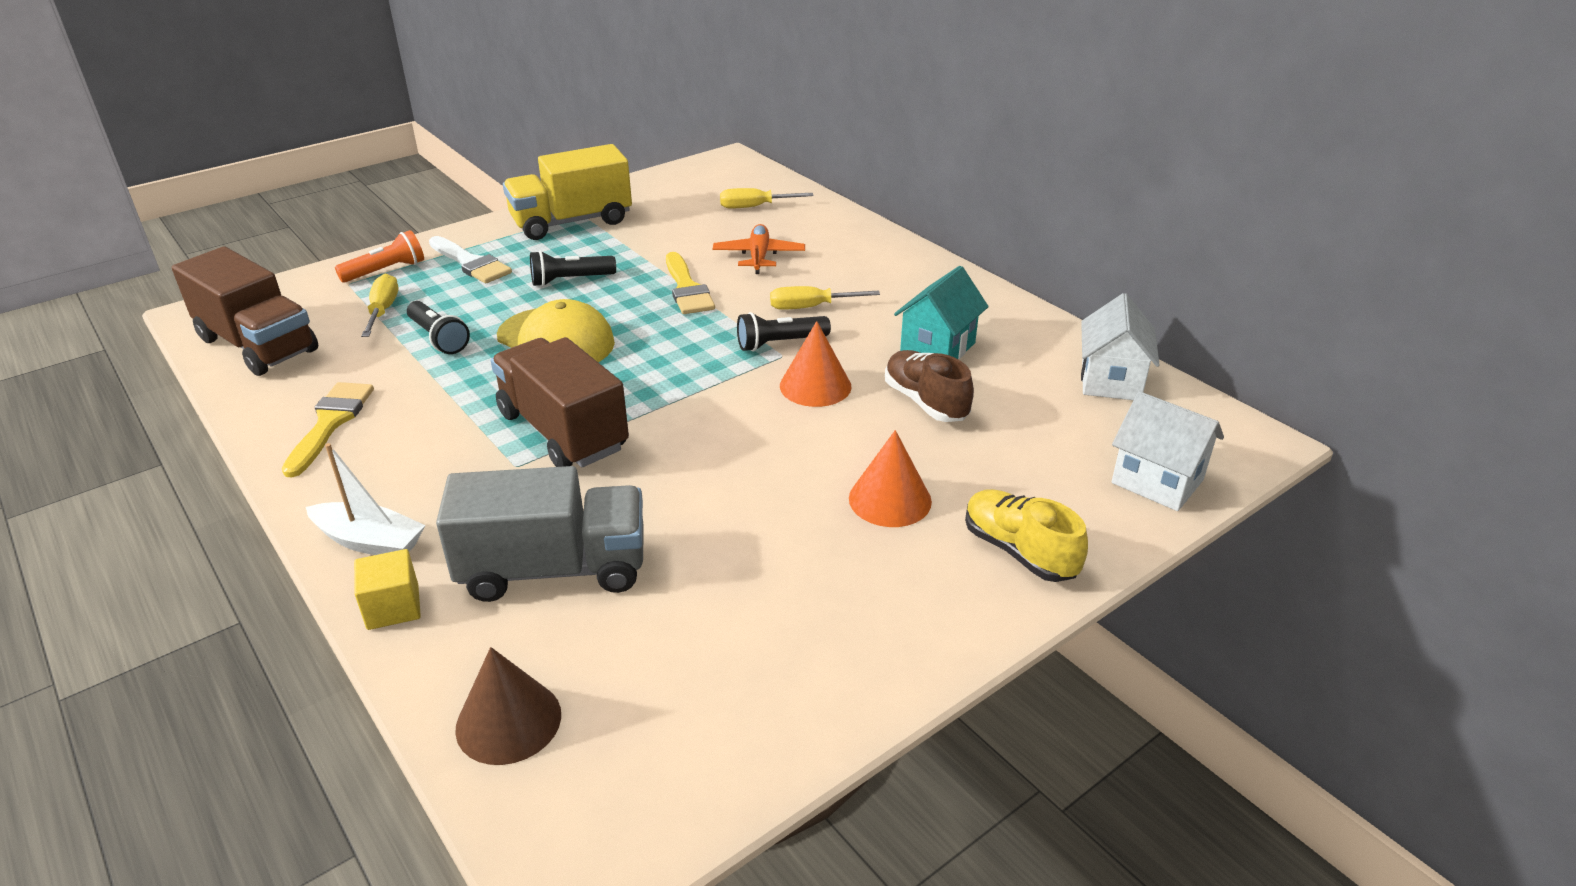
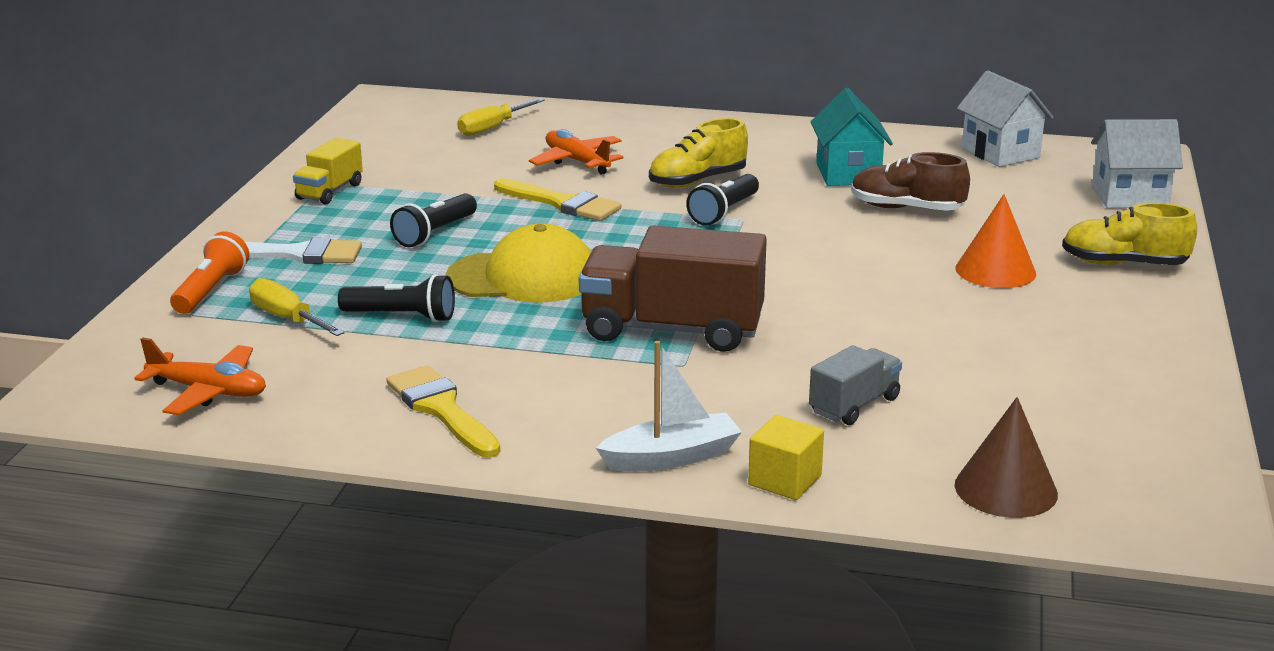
camera: 40 degrees left, 10 degrees down
brown truck [172,246,318,376] -> orange plane [134,337,266,415]
grey truck [436,466,644,602] -> grey truck [809,345,902,425], size x0.52
yellow truck [503,144,632,240] -> yellow truck [293,138,363,205], size x0.52
yellow screwdriver [770,286,880,310] -> yellow shoe [649,118,748,188]
orange cone [780,321,852,407] -> none

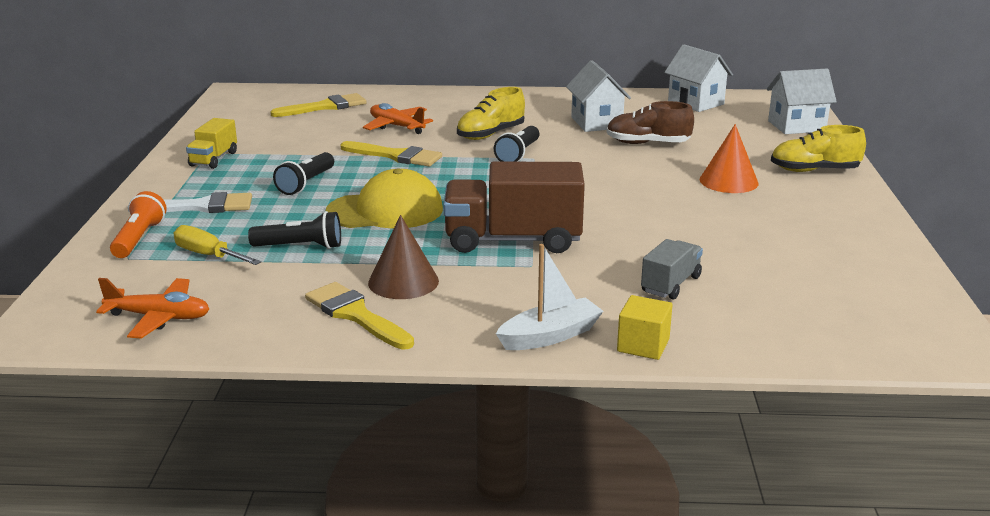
camera: 10 degrees left, 0 degrees up
yellow screwdriver [457,98,545,136] -> yellow brush [270,93,367,117]
turquoise house [810,88,893,186] -> white house [566,60,631,132]
brown cone [955,397,1058,518] -> brown cone moved to [368,215,439,299]

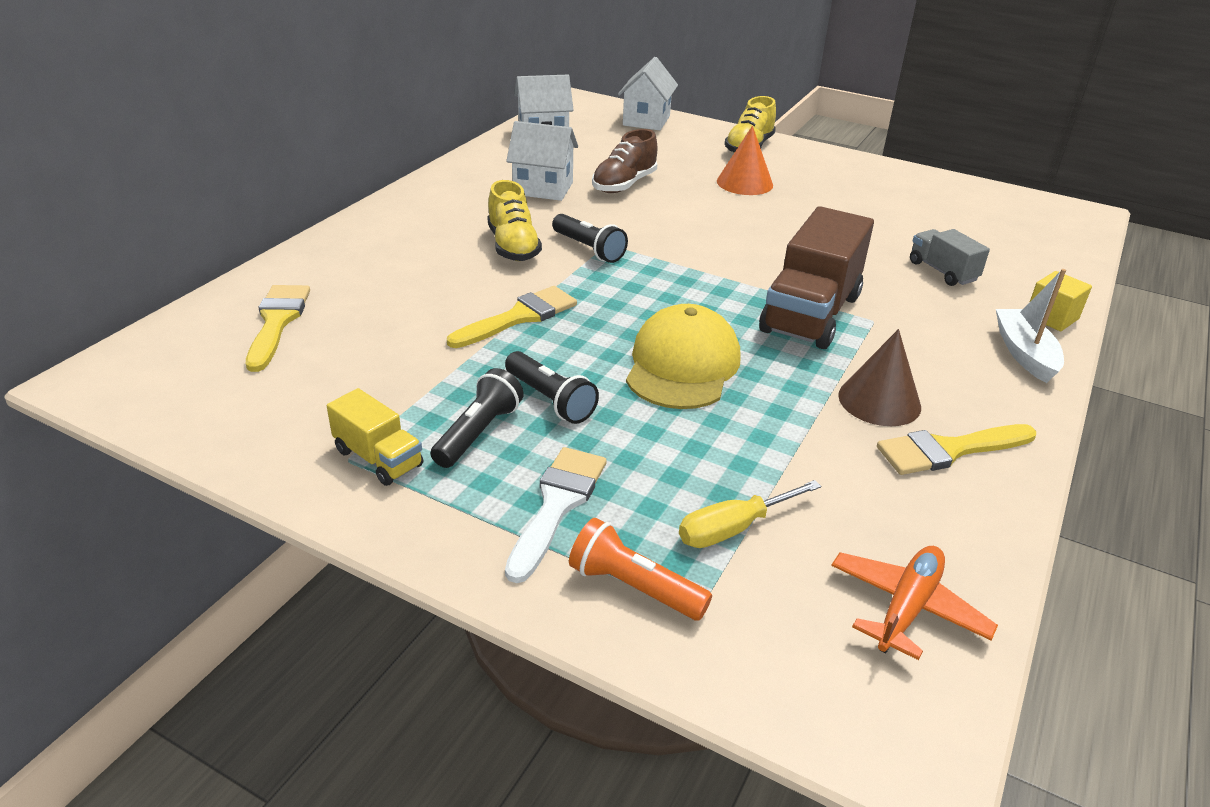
camera: 65 degrees left, 10 degrees up
black flashlight [248,211,341,249] -> black flashlight moved to [430,368,524,468]
orange plane [363,103,433,134] -> none

